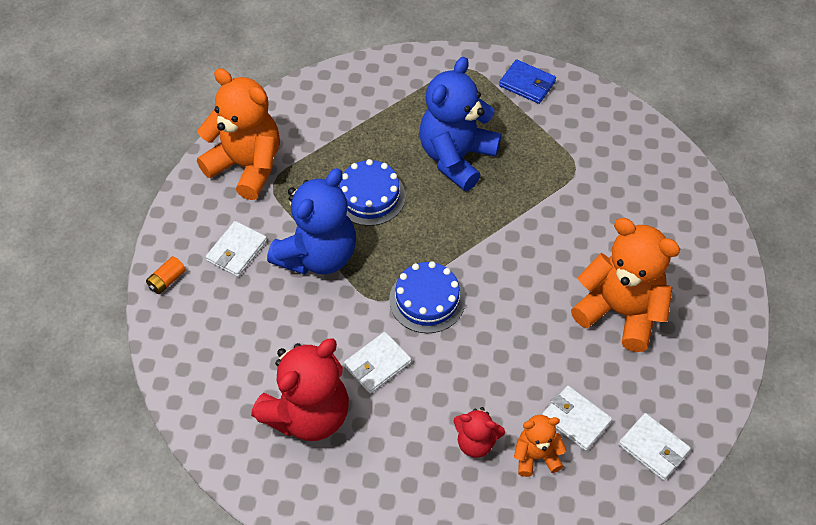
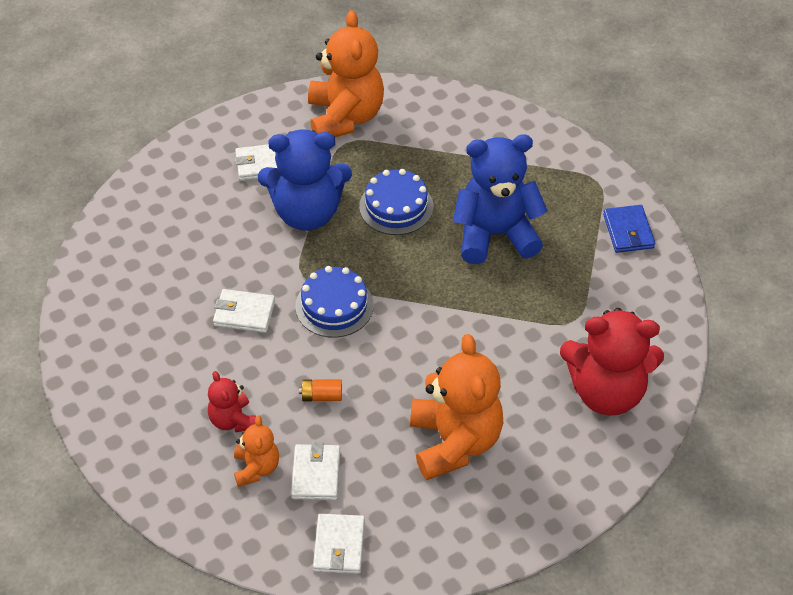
camera: 50 degrees right, 5 degrees down
orange battery [146,256,186,294] -> orange battery moved to [299,379,342,401]
red teddy bear [251,338,349,441] -> red teddy bear moved to [560,308,664,416]
orange teddy bear [514,415,567,477] -> orange teddy bear turned 45 degrees clockwise [234,415,279,487]

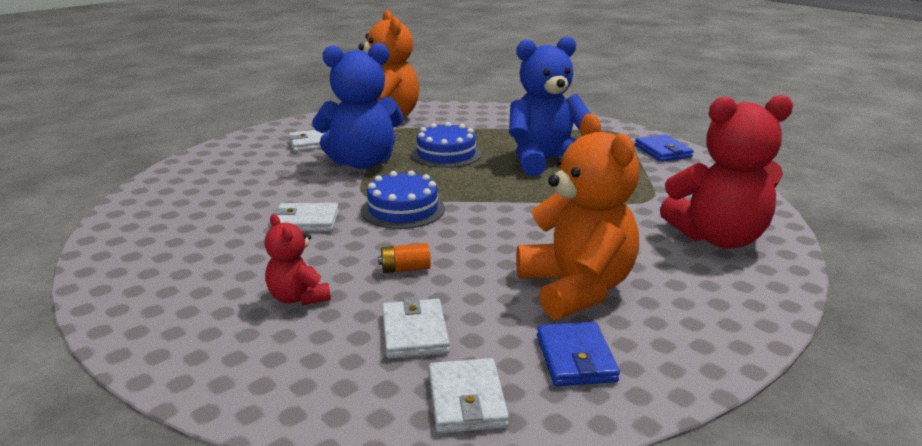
camera: 10 degrees left, 25 degrees down
orange teddy bear [234,415,279,487] -> none
none -> blue wallet [537,322,620,386]

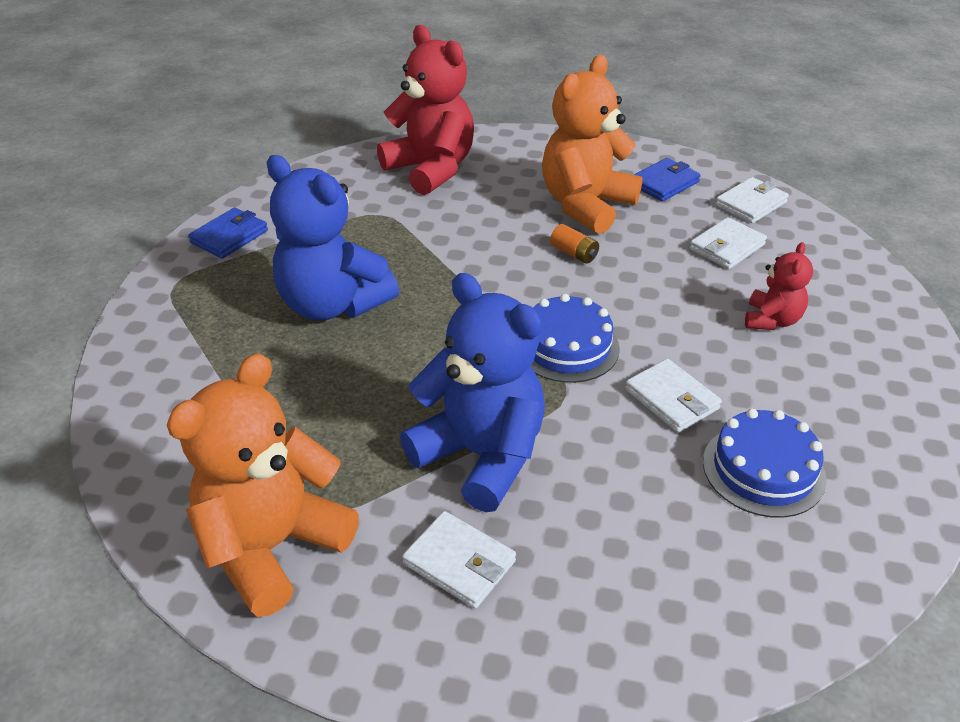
camera: 125 degrees left, 15 degrees up
orange battery [378,243,431,273] -> orange battery moved to [550,224,599,264]
blue cake [411,122,481,168] -> blue cake moved to [703,409,826,518]

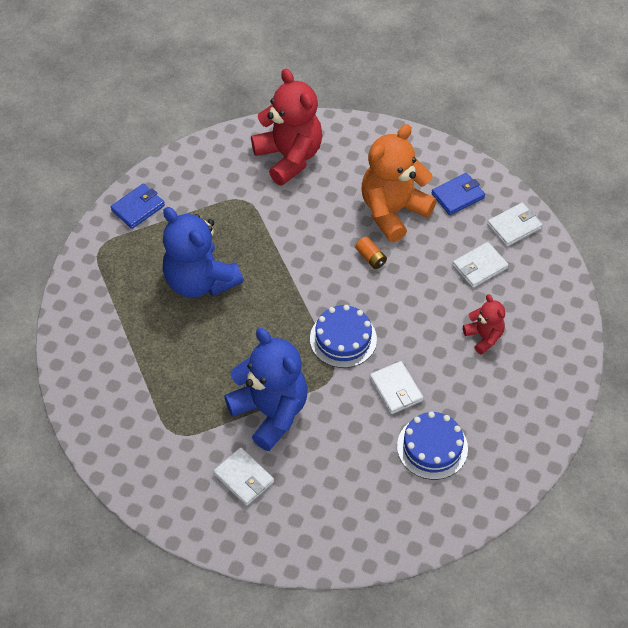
camera: 10 degrees right, 15 degrees up
orange teddy bear [167,353,359,617] -> none
red teddy bear [745,242,813,330] -> red teddy bear turned 60 degrees counterclockwise [463,294,505,355]

